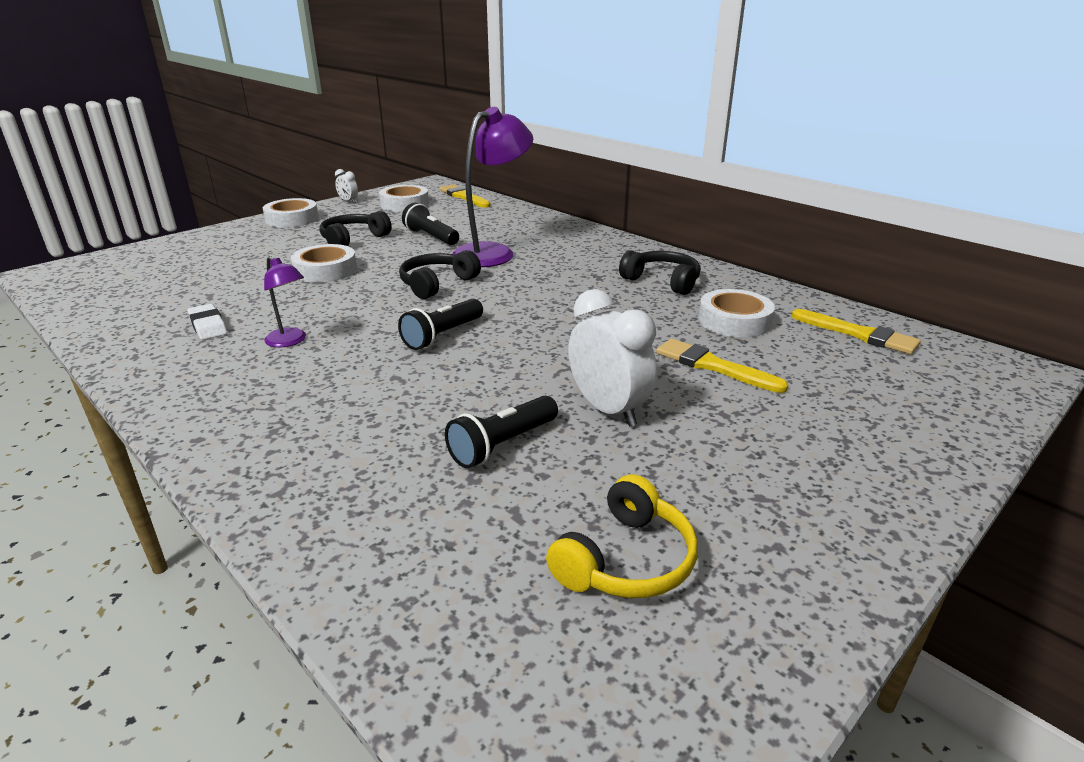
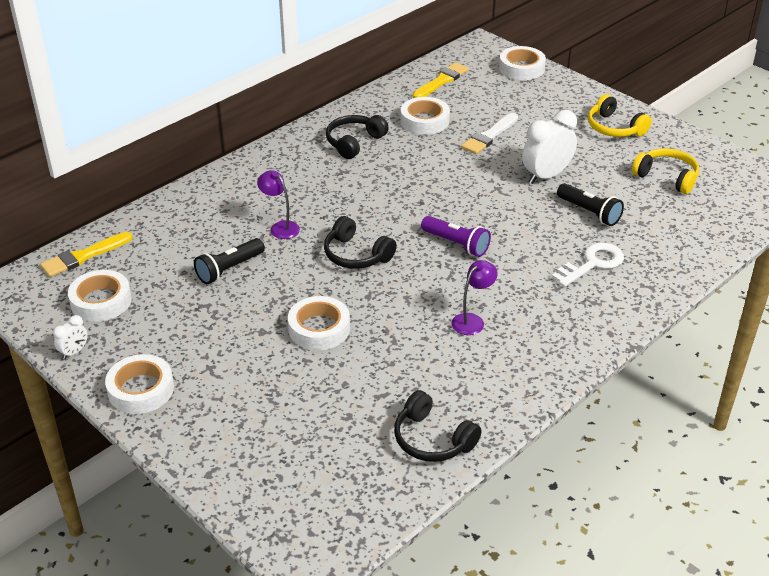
camera: 90 degrees left, 10 degrees up
white eraser [188,304,227,340] -> none
black headphones [320,211,392,246] -> black headphones moved to [394,390,482,462]
black flashlight [398,299,483,350] -> purple flashlight [421,216,491,257]
purple lamp [452,107,533,267] -> purple lamp [257,170,300,239], size x0.50
yellow brush [656,338,788,393] -> white brush [461,113,518,154]
none -> white tape [499,46,546,80]
none -> white key [552,243,624,287]
none -> yellow headphones [588,94,652,137]

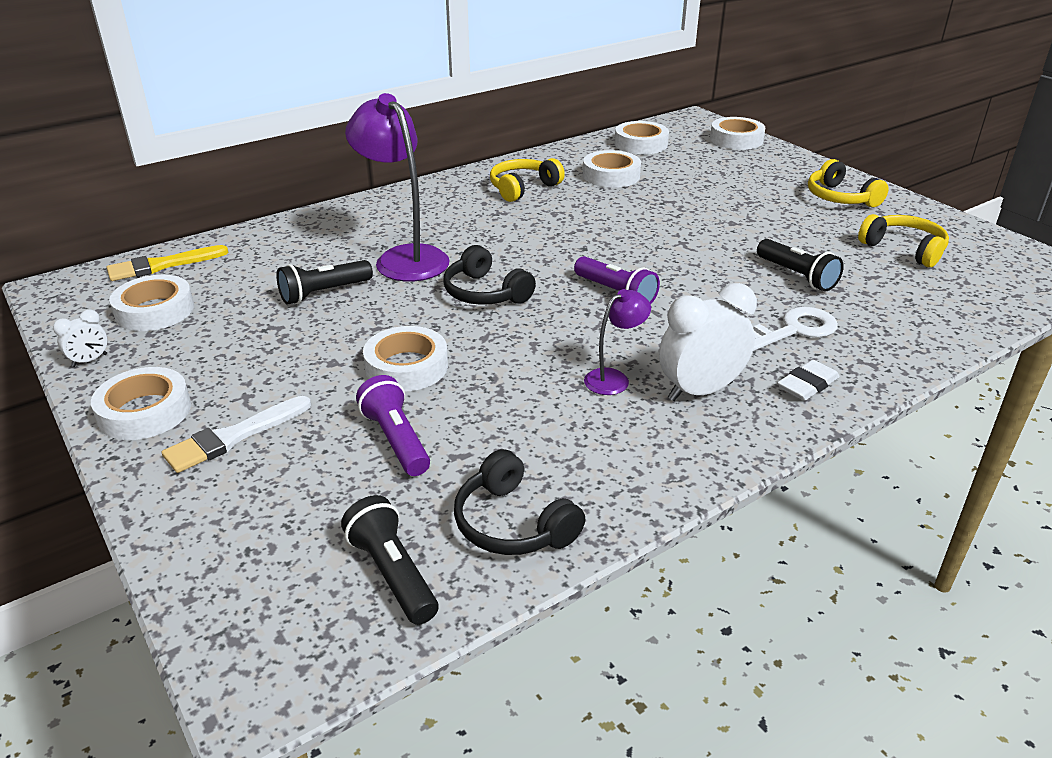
camera: 10 degrees right, 5 degrees down
purple lamp [257,170,300,239] -> purple lamp [345,93,450,282], size x2.00
black headphones [326,115,389,159] -> yellow headphones [490,158,565,202]
yellow brush [413,62,469,98] -> white tape [614,121,669,154]
white brush [461,113,518,154] -> white brush moved to [162,396,311,473]
white clock [522,109,577,184] -> white clock moved to [659,283,757,401]
none -> black flashlight [341,495,438,625]
none -> purple flashlight [356,375,430,476]
none -> white eraser [777,360,839,401]

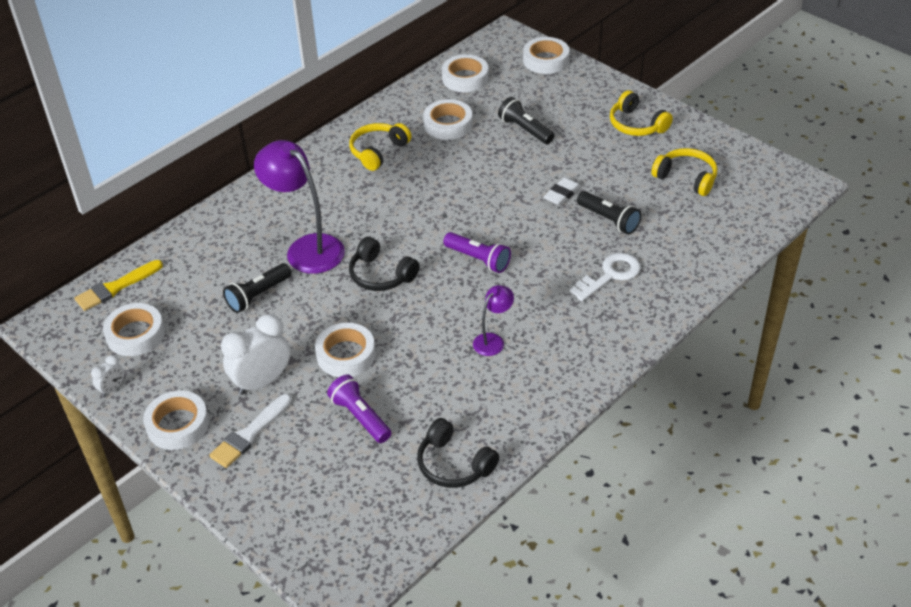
camera: 10 degrees left, 10 degrees up
black flashlight [341,495,438,625] -> black flashlight moved to [498,97,554,144]
white clock [659,283,757,401] -> white clock moved to [221,314,290,395]
white eraser [777,360,839,401] -> white eraser moved to [543,177,581,206]

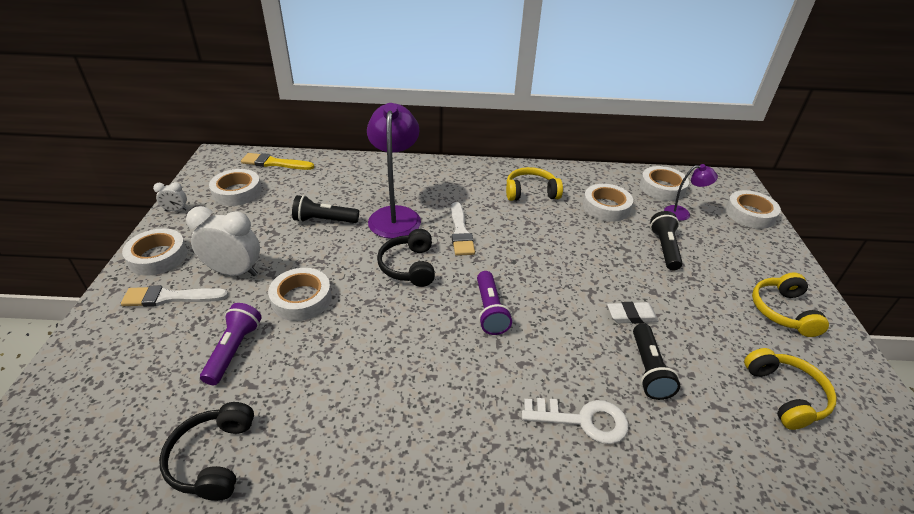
camera: 45 degrees right, 5 degrees down
purple lamp [473,285,514,356] -> purple lamp moved to [664,164,718,221]
none -> white brush [451,202,475,256]

